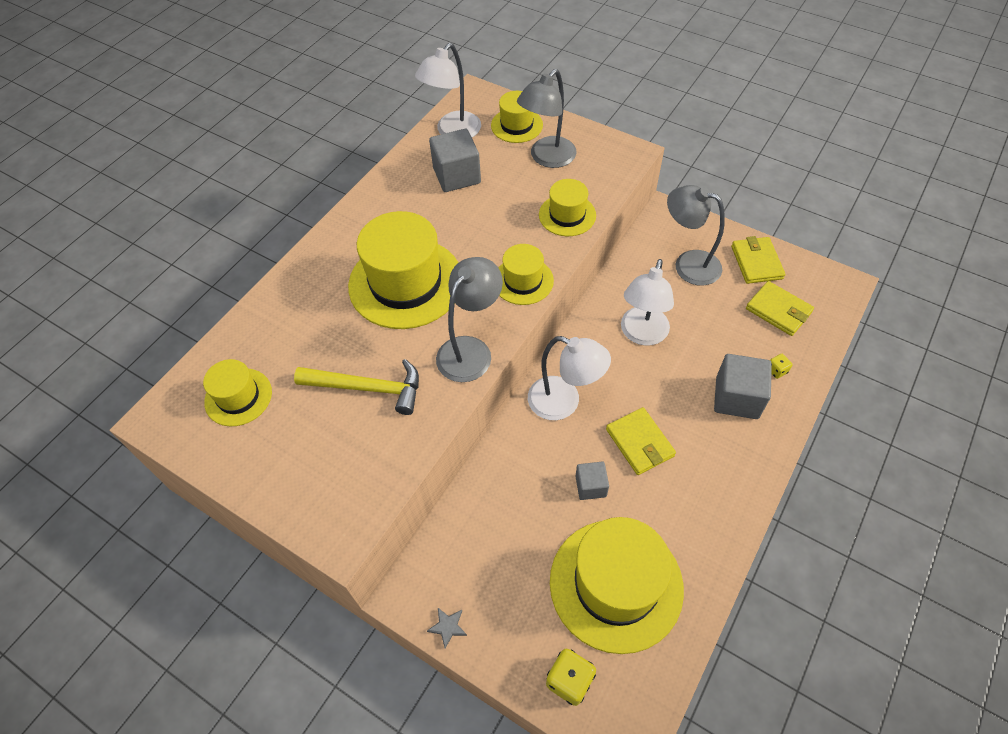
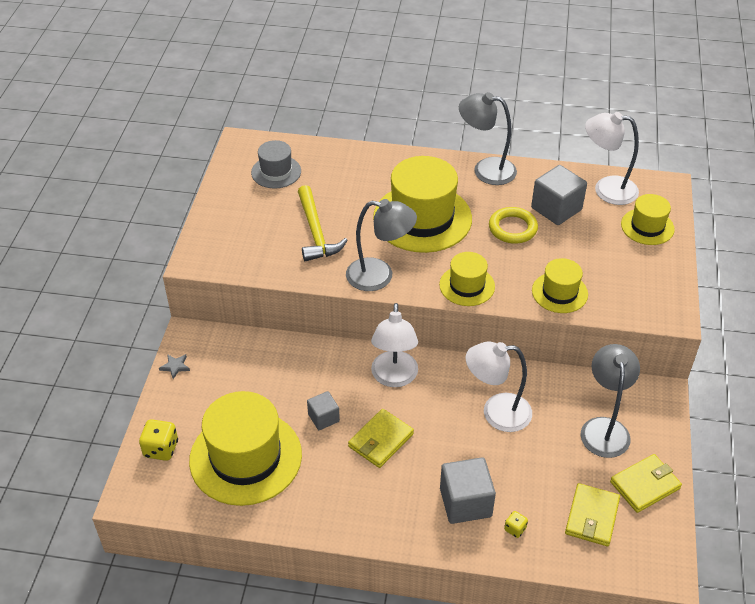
camera: 65 degrees right, 10 degrees down
yellow hat [203,359,272,426] -> grey hat [251,140,301,188]
grey lamp [517,69,576,168] -> grey lamp moved to [459,92,517,185]
none -> yellow ring [489,207,538,244]

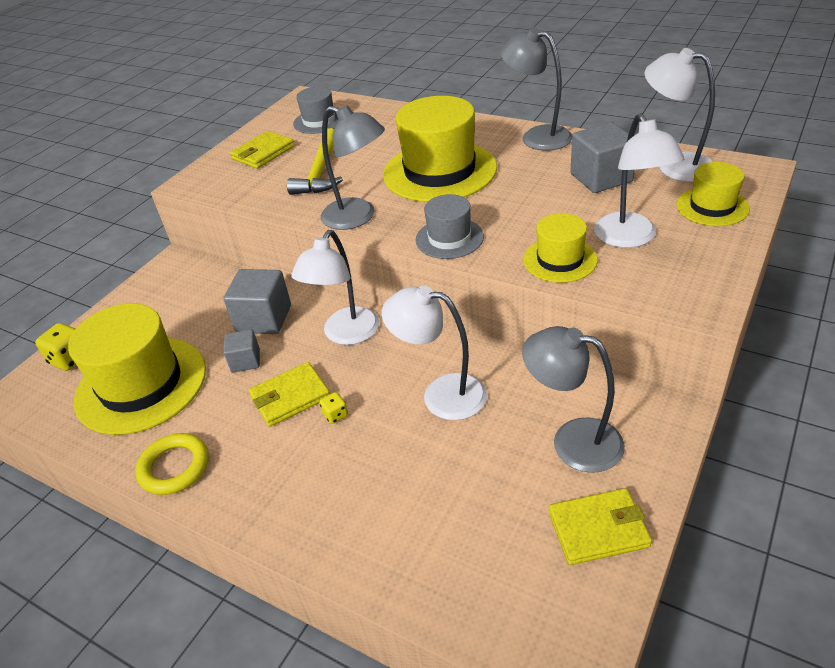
camera: 25 degrees right, 5 degrees down
grey star [159,354,190,379] -> none
yellow hat [439,252,495,306] -> grey hat [416,194,484,259]
grey cube [440,457,496,524] -> grey cube moved to [223,269,291,334]
yellow ring [489,207,538,244] -> yellow ring moved to [135,433,209,495]
yellow dice [504,511,528,538] -> yellow dice moved to [320,392,348,424]
yellow wallet [565,483,620,546] -> yellow wallet moved to [230,131,295,169]
grey lamp [580,344,640,458] -> grey lamp turned 90 degrees counterclockwise [522,326,625,473]
none -> white lamp [594,113,685,248]

